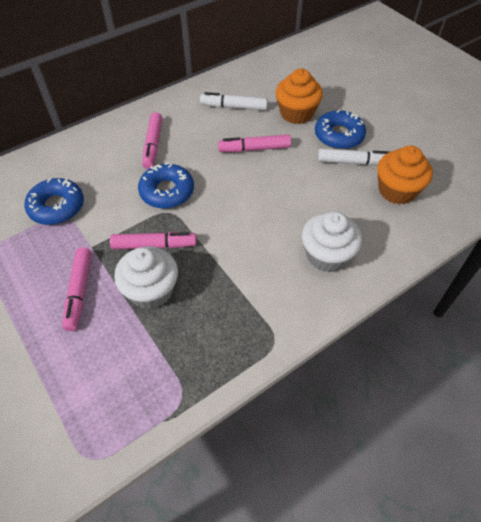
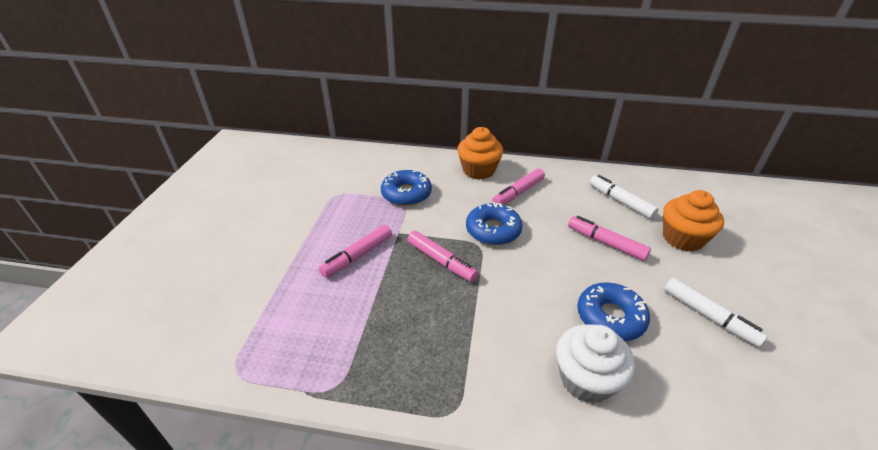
camera: 45 degrees right, 15 degrees down
white cupcake [114,246,178,309] -> none
blue donut [315,110,366,149] -> blue donut moved to [577,282,650,341]
orange cupcake [377,145,433,204] -> orange cupcake moved to [457,127,503,180]

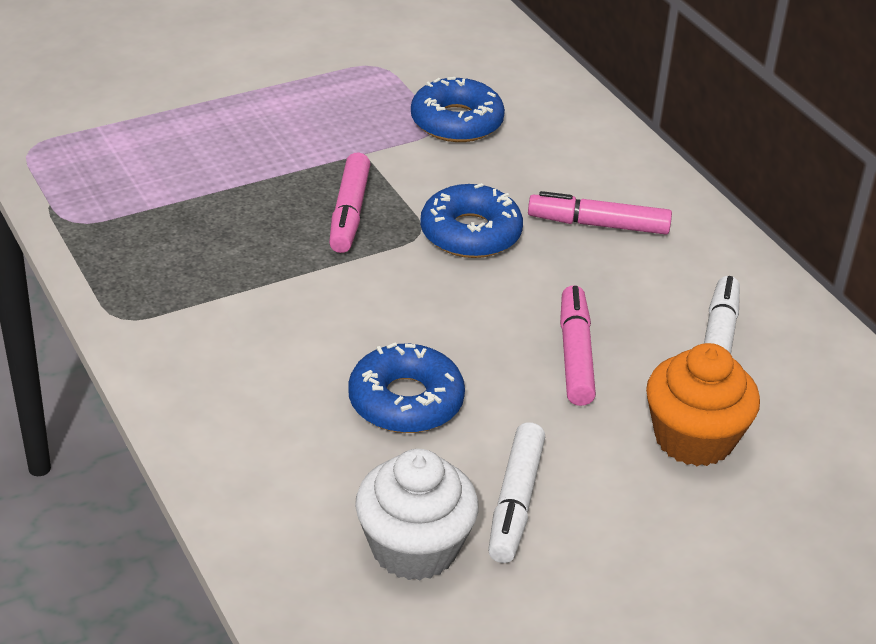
camera: 50 degrees right, 0 degrees up
pink marker [319,225,392,278] -> none
orange cupcake [457,127,503,180] -> none
white cupcake [556,324,635,403] -> white cupcake moved to [355,449,479,580]

